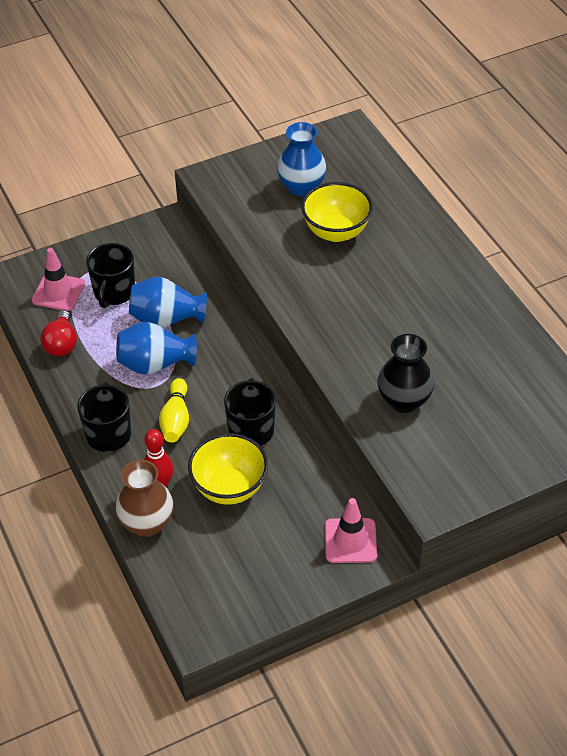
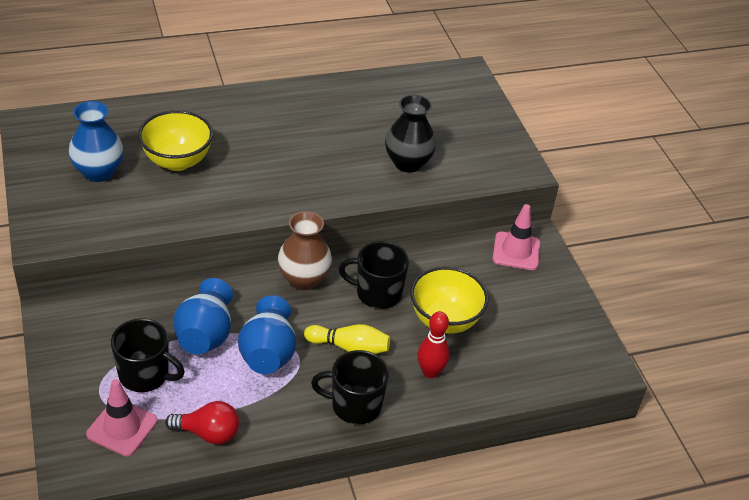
camera: 85 degrees left, 5 degrees down
brown vase [115,460,174,537] -> brown vase moved to [277,211,332,290]

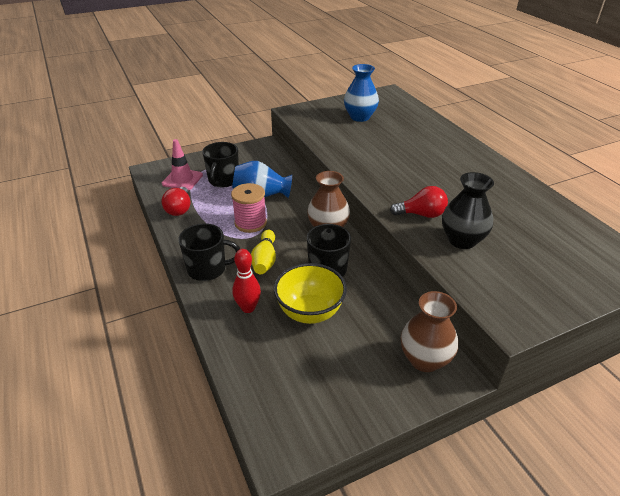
camera: 85 degrees right, 5 degrees down
yellow bowl [138,110,213,171] -> none
blue vase [238,295,297,374] -> pink spool [231,183,267,233]
black mug [311,350,389,425] -> black mug turned 90 degrees clockwise [178,223,240,281]
pink traffic cone [493,204,540,270] -> brown vase [401,291,458,372]
none -> red light bulb [390,186,448,218]

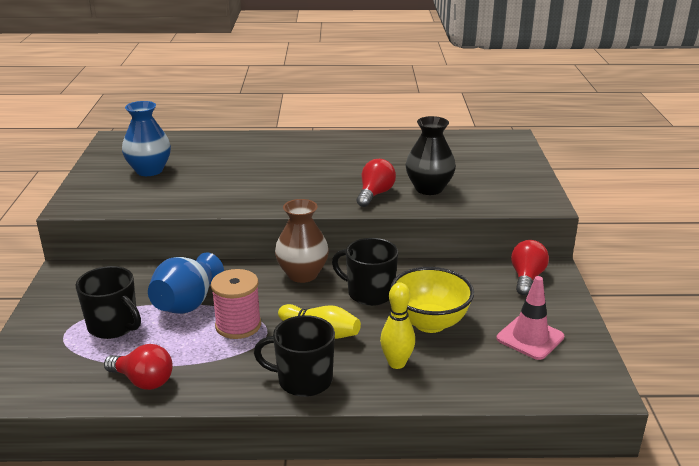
camera: 65 degrees left, 10 degrees down
pink traffic cone [162,139,203,190] -> pink traffic cone moved to [496,276,564,360]
black mug [178,223,240,281] -> black mug turned 105 degrees counterclockwise [254,315,335,397]
red bowling pin [233,249,261,313] -> yellow bowling pin [380,282,415,369]
brown vase [401,291,458,372] -> red light bulb [511,240,549,295]

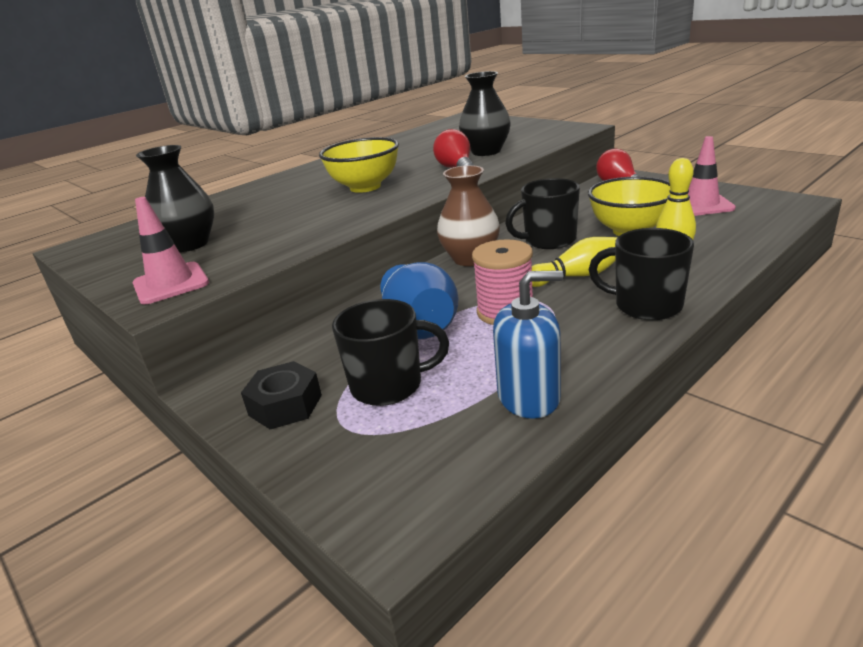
camera: 40 degrees left, 0 degrees up
red light bulb [104,344,173,390] -> blue soap dispenser [493,270,563,419]
blue vase [122,101,171,176] -> black vase [136,145,214,252]
black mug [254,315,335,397] -> black mug turned 60 degrees clockwise [589,228,694,320]
none -> pink traffic cone [133,197,209,304]
none -> black nut [241,361,322,429]
none -> yellow bowl [319,137,399,193]

